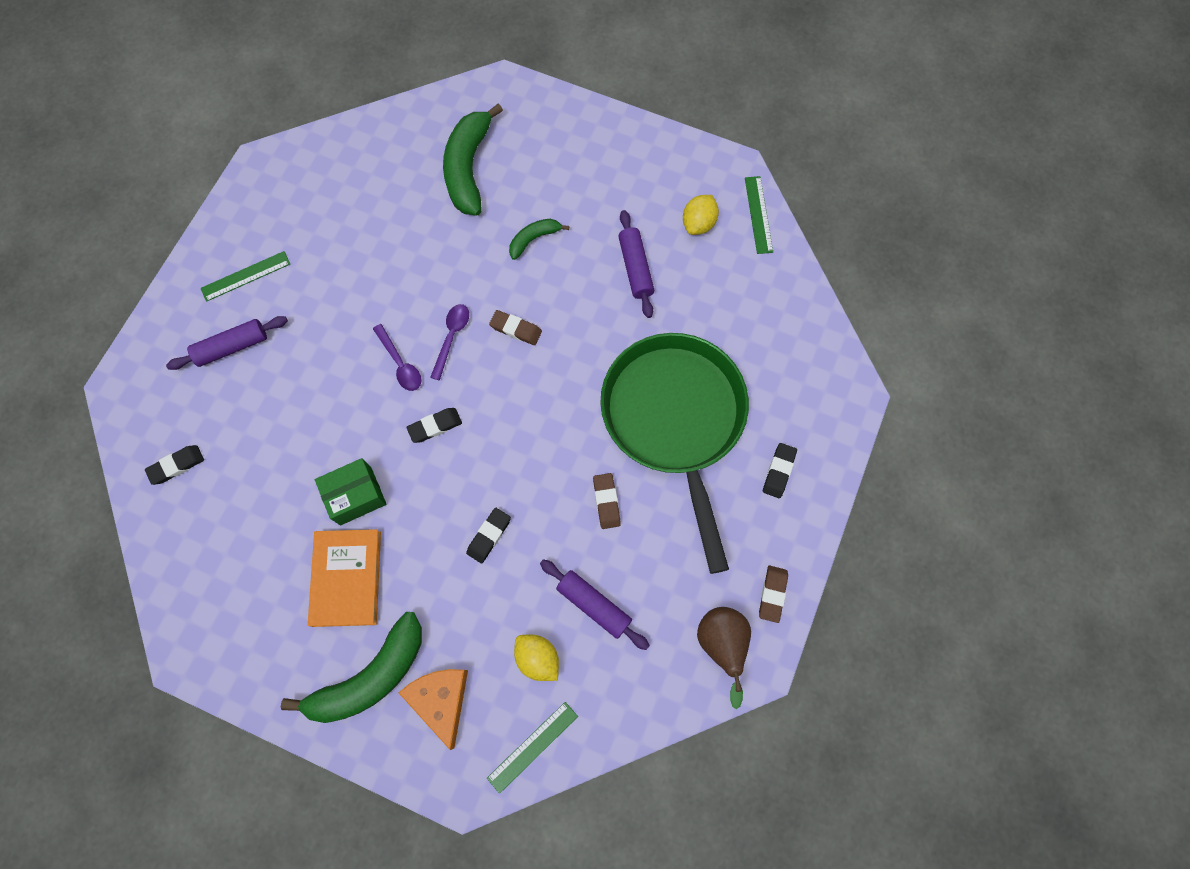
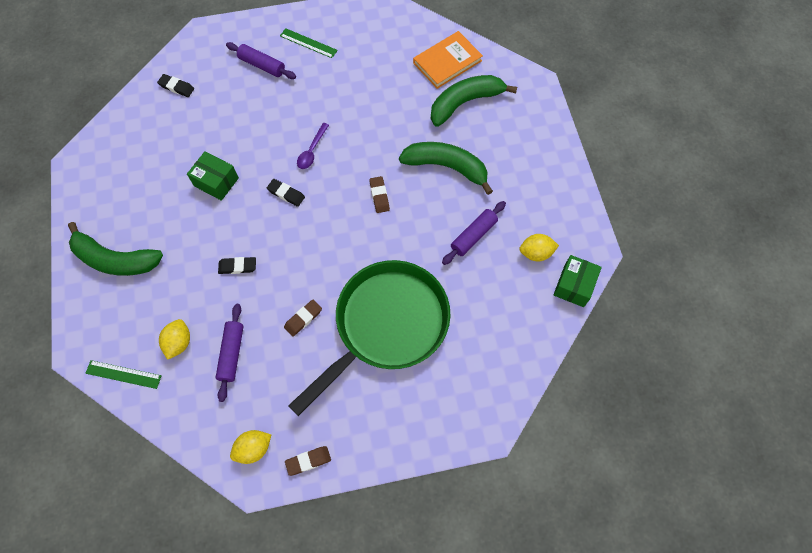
camera: 55 degrees right, 5 degrees down
orange book [308,529,381,627] -> orange book moved to [413,31,483,89]
orange cheese [399,669,468,750] -> none
purple spoon [430,304,469,381] -> none
green banana [509,219,569,260] -> green banana [399,142,493,195], size x1.96
brown pear [697,607,751,709] -> yellow lemon [230,430,271,464]
green ruler [745,176,773,254] -> green box [553,255,602,307]
black eraser [763,443,797,498] -> none

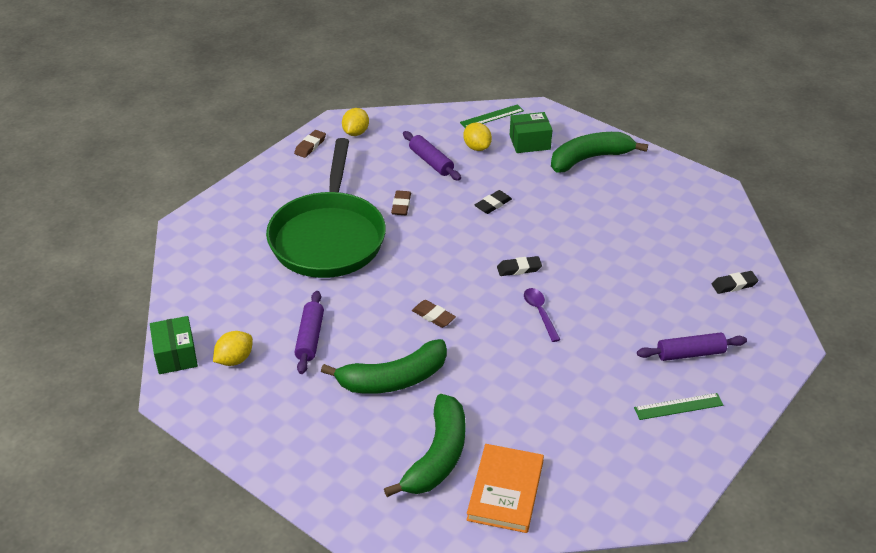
camera: 140 degrees right, 25 degrees down
green box [187,151,239,201] -> green box moved to [510,112,552,153]

